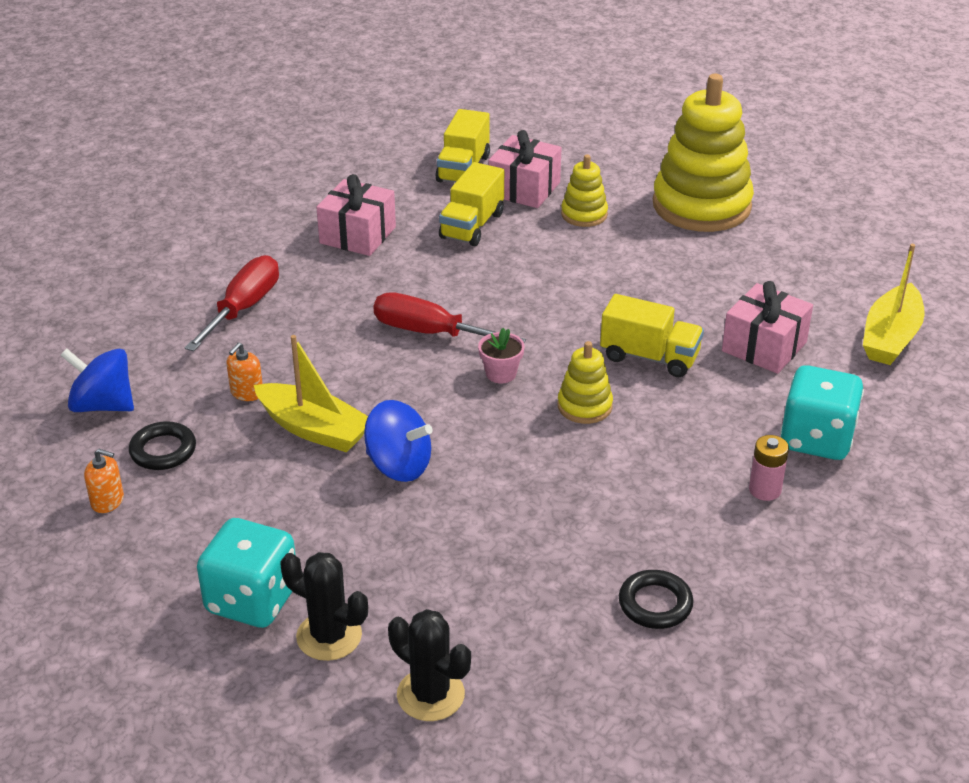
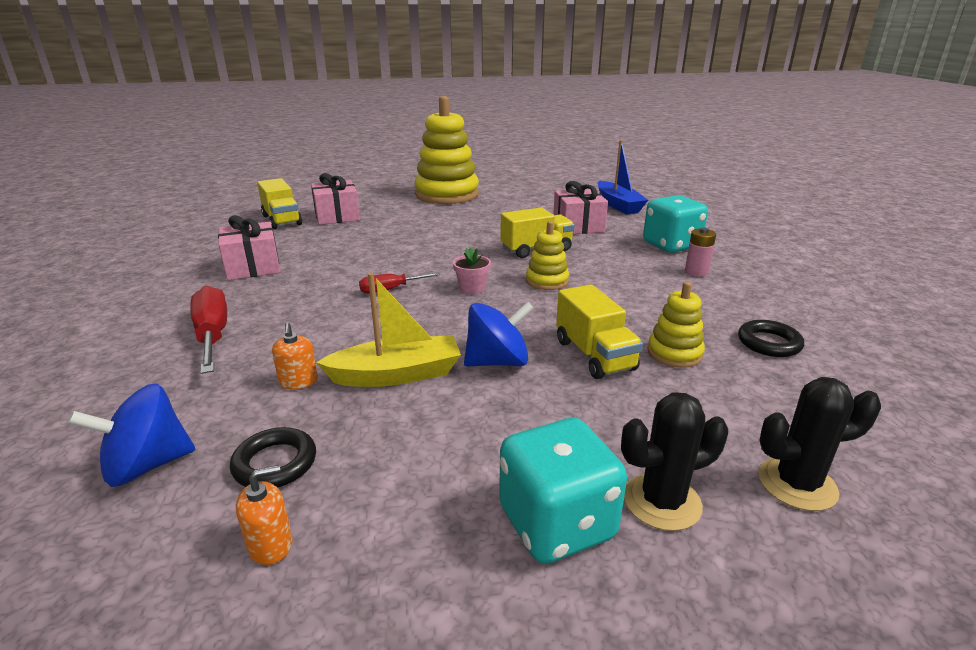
camera: 45 degrees left, 10 degrees down
red screwdriver [373,292,526,343] -> red screwdriver [359,272,440,293], size x0.60
yellow truck [439,162,504,246] -> yellow truck moved to [556,285,643,379]
yellow stacking toy [561,155,608,227] -> yellow stacking toy moved to [648,282,705,368]
yellow boat [863,244,925,365] -> blue boat [598,140,648,214]

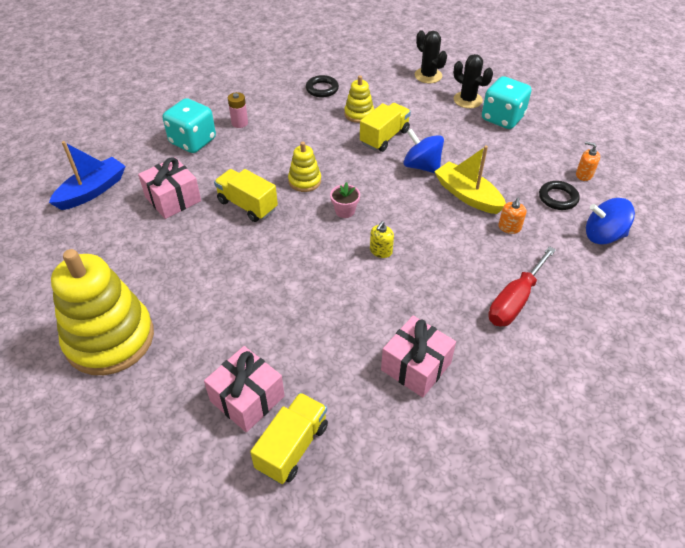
camera: 120 degrees left, 20 degrees up
blue spinning top [68,384,195,487] -> blue spinning top turned 150 degrees clockwise [586,198,635,244]
orange soap dispenser [272,323,318,389] -> orange soap dispenser turned 150 degrees clockwise [498,198,527,234]
red screwdriver [359,272,440,293] -> yellow soap dispenser [370,221,394,258]

